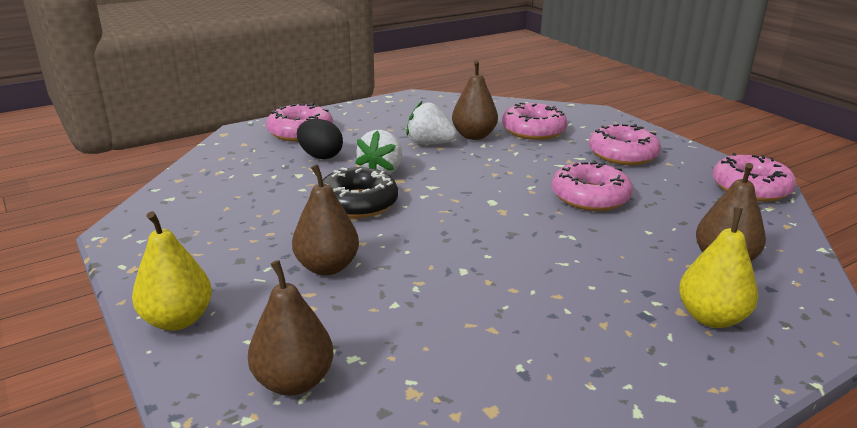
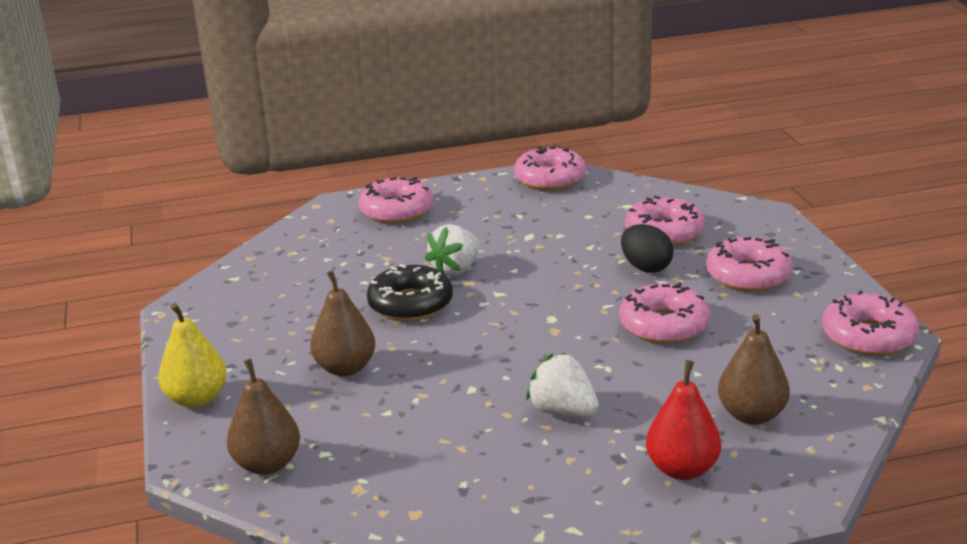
camera: 20 degrees right, 0 degrees up
black egg [297,119,343,159] -> black egg moved to [621,224,674,273]
white strawberry [406,101,457,145] -> white strawberry moved to [526,353,599,417]
brown pear [452,60,498,140] -> none
yellow pear [679,207,758,328] -> red pear [646,360,721,480]
none -> pink donut [514,145,586,190]

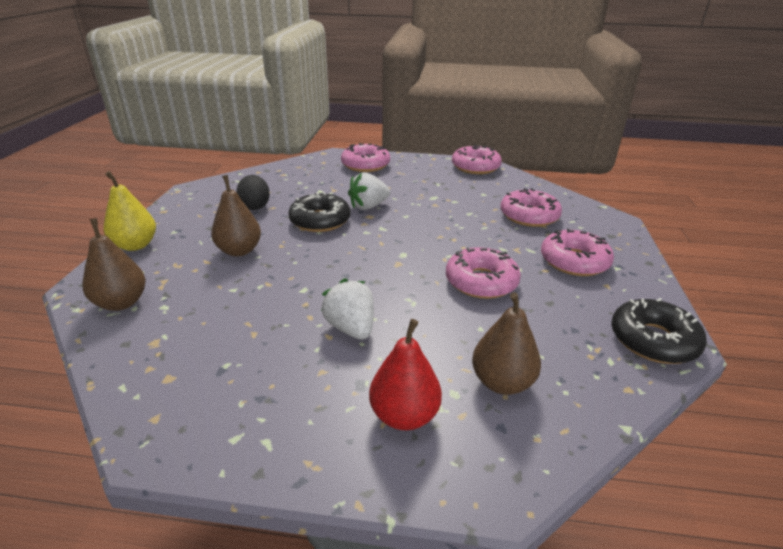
camera: 20 degrees right, 5 degrees up
black egg [621,224,674,273] -> black egg moved to [236,175,270,210]
pink donut [822,290,919,356] -> black donut [611,298,707,364]

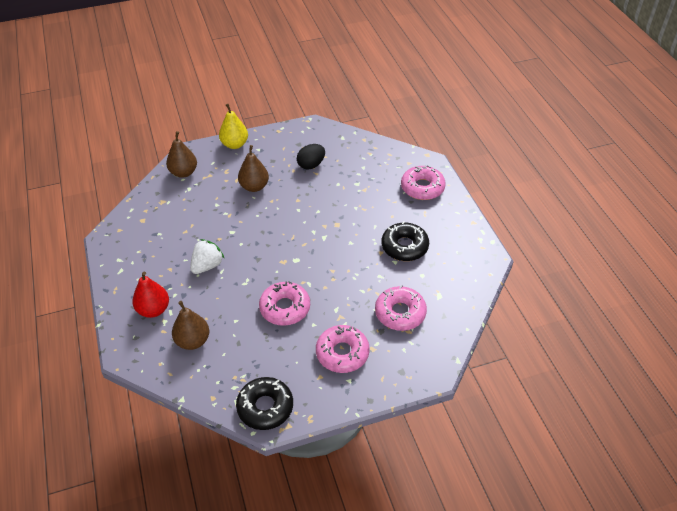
camera: 65 degrees right, 15 degrees up
black donut [288,192,350,232] -> black donut moved to [381,221,429,261]
white strawberry [348,172,390,210] -> none
pink donut [452,145,502,174] -> none

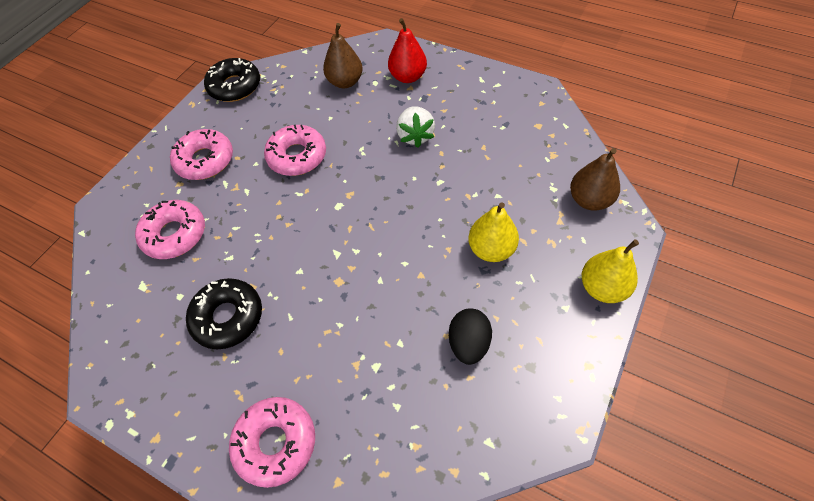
camera: 140 degrees right, 10 degrees up
brown pear [238,145,269,192] -> yellow pear [468,202,519,262]

